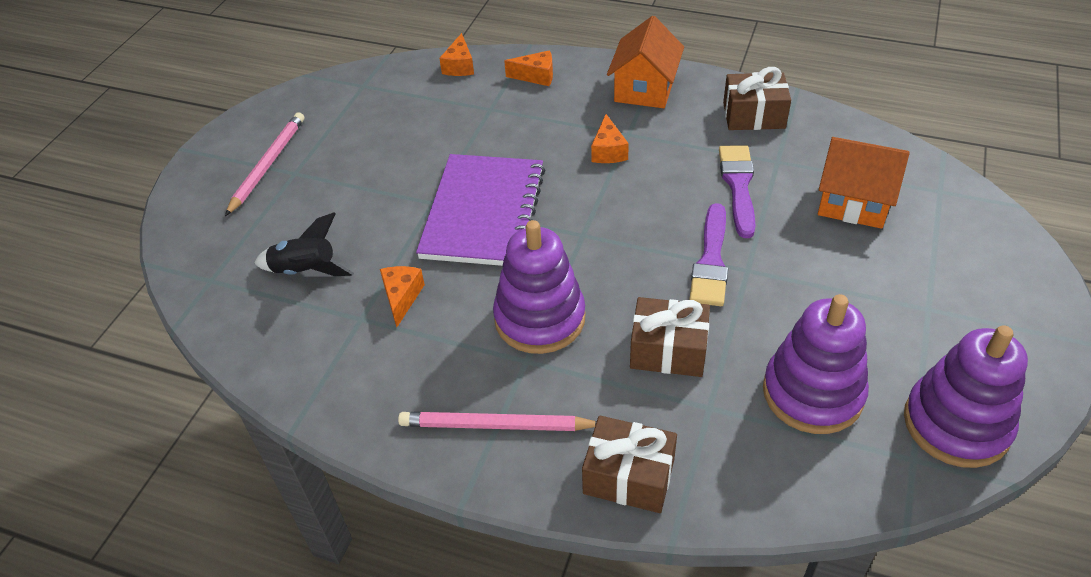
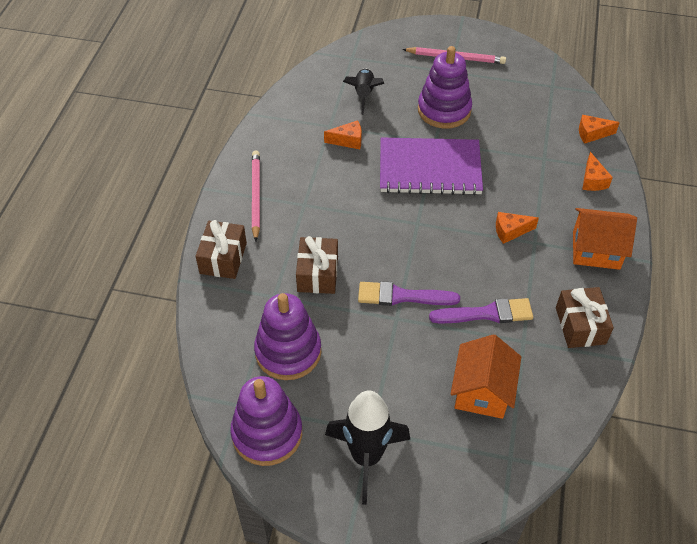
camera: 80 degrees right, 5 degrees up
purple stacking toy [493,220,585,354] -> purple stacking toy moved to [418,46,472,129]
none -> black rocket [325,390,410,505]

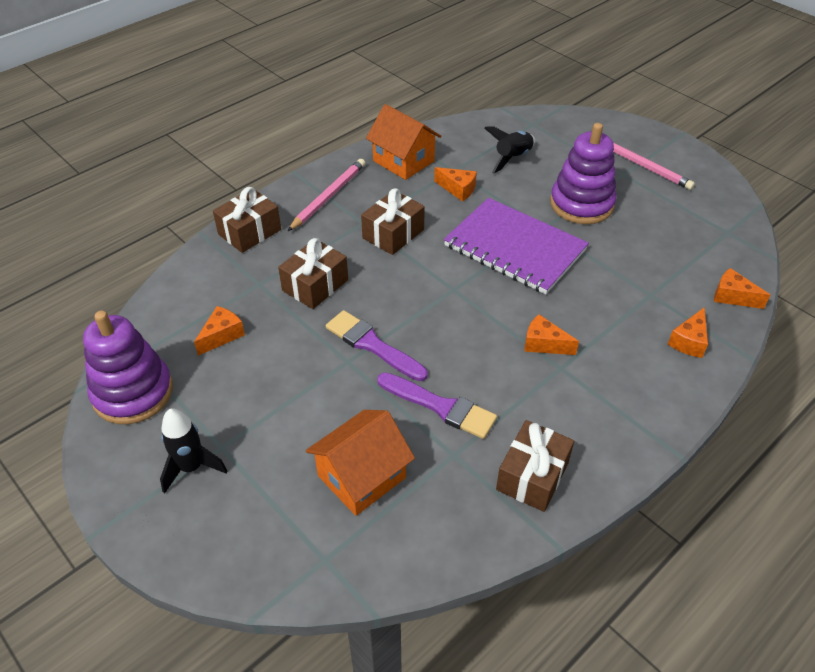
camera: 35 degrees right, 5 degrees down
purple stacking toy [254,293,321,380] -> orange cheese [194,306,245,356]
black rocket [325,390,410,505] -> black rocket [160,409,227,494], size x0.63
orange house [573,208,637,270] -> orange house moved to [366,104,441,180]
none -> brown gift [361,189,425,255]

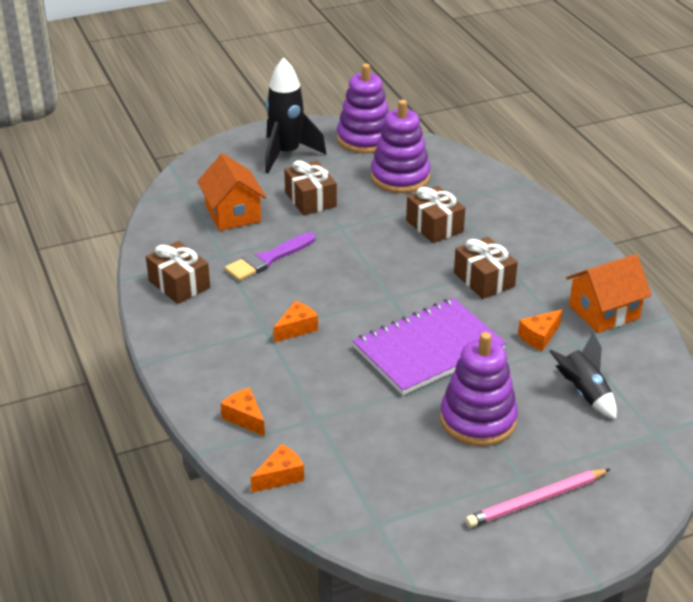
camera: 110 degrees right, 10 degrees down
black rocket [160,409,227,494] -> black rocket [265,57,326,173], size x1.60
orange cheese [194,306,245,356] -> purple stacking toy [371,100,430,193]
brown gift [213,187,281,253] -> brown gift moved to [284,160,337,215]
pink pencil [288,159,365,231] -> none
purple brush [326,310,428,381] -> none

